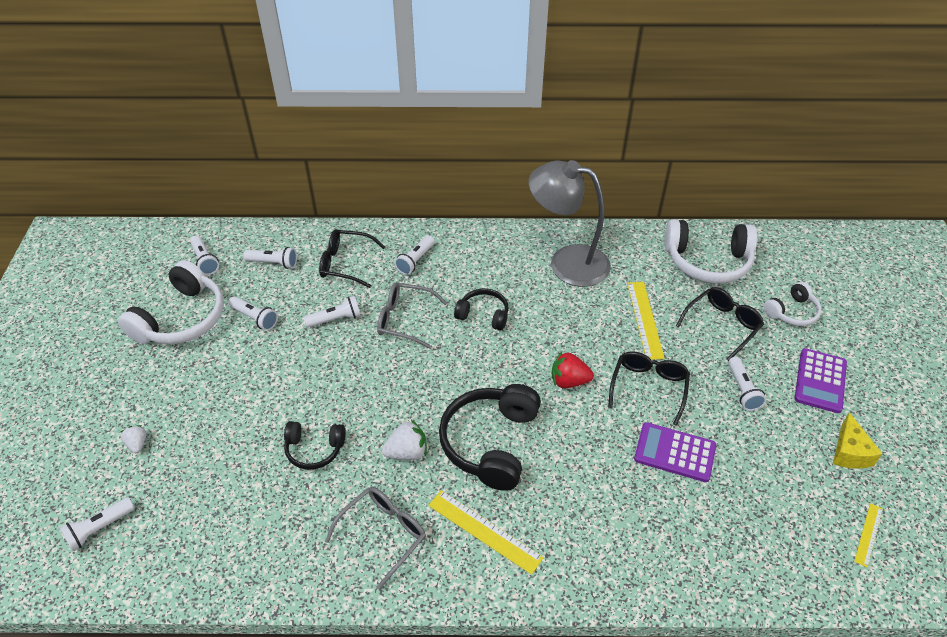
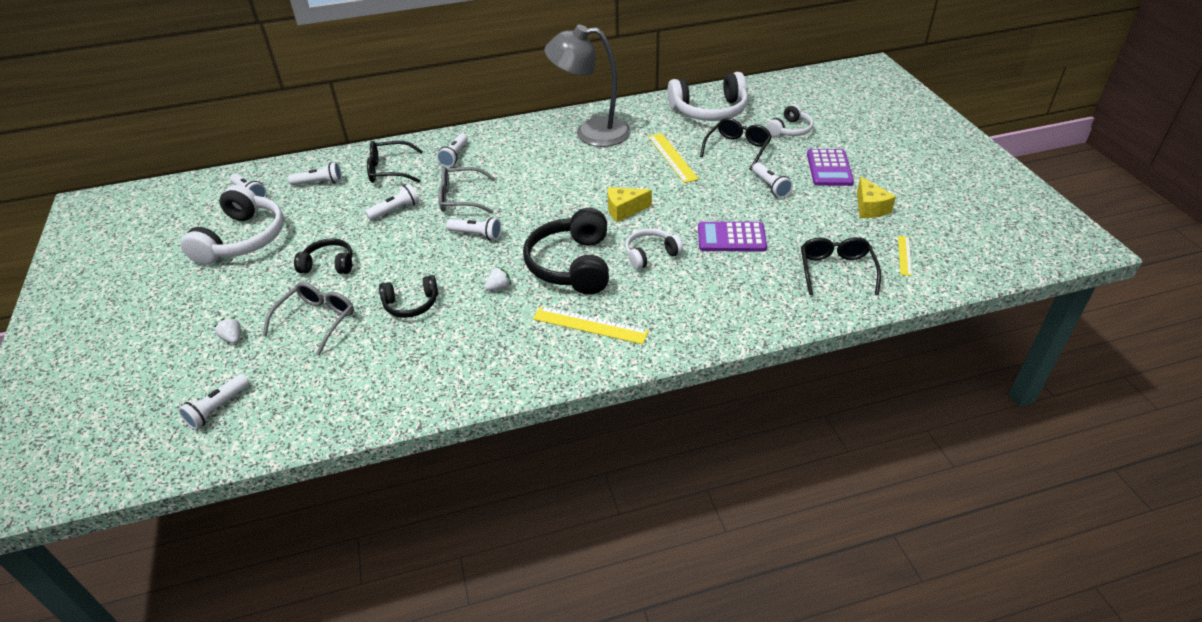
camera: 15 degrees left, 5 degrees down
white flashlight [228,296,278,331] -> white flashlight moved to [446,217,501,241]
grey glasses [325,487,426,590] -> grey glasses moved to [263,282,354,356]
white strawberry [382,420,427,460] -> white strawberry [485,267,511,291], size x0.63
black headphones [454,288,509,331] -> black headphones moved to [294,238,353,274]
red strawberry [552,352,594,388] -> yellow cheese [608,187,652,222]
black glasses [608,351,690,426] -> black glasses moved to [801,237,881,295]
none -> white headphones [625,228,683,270]

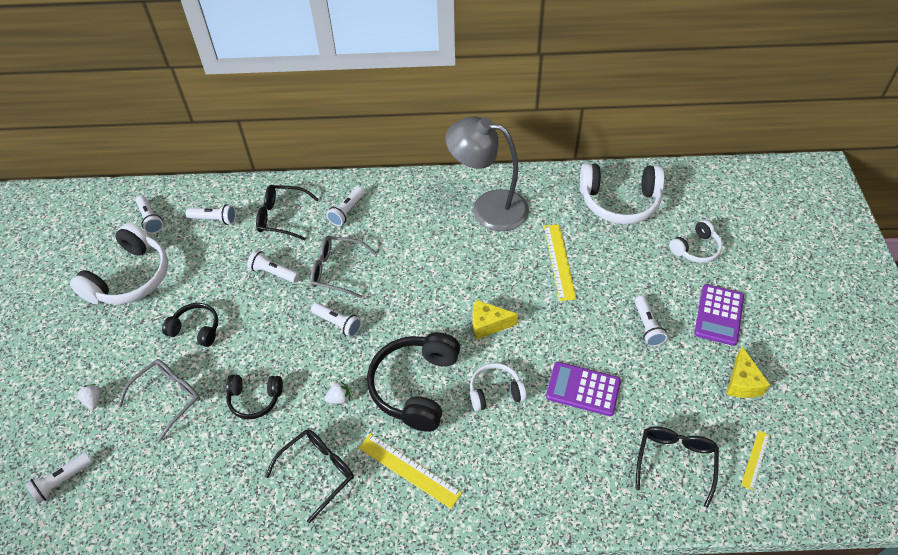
camera: 15 degrees right, 10 degrees up
white flashlight [365,184,419,220] -> white flashlight turned 135 degrees counterclockwise [247,250,299,283]
black glasses [700,118,772,171] -> black glasses moved to [265,429,354,523]

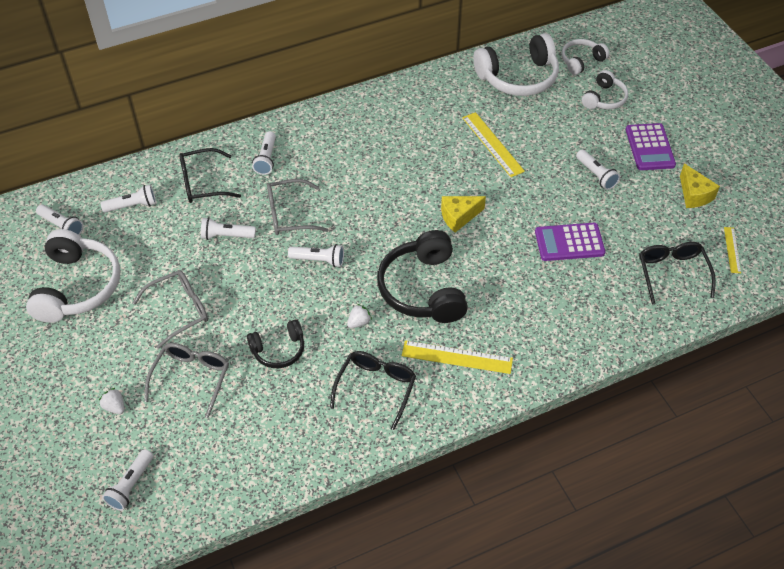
camera: 25 degrees left, 0 degrees up
black headphones [162,303,219,347] -> grey glasses [133,270,208,349]
grey lamp [446,116,529,231] -> none
white headphones [470,363,527,411] -> white headphones moved to [562,39,610,75]

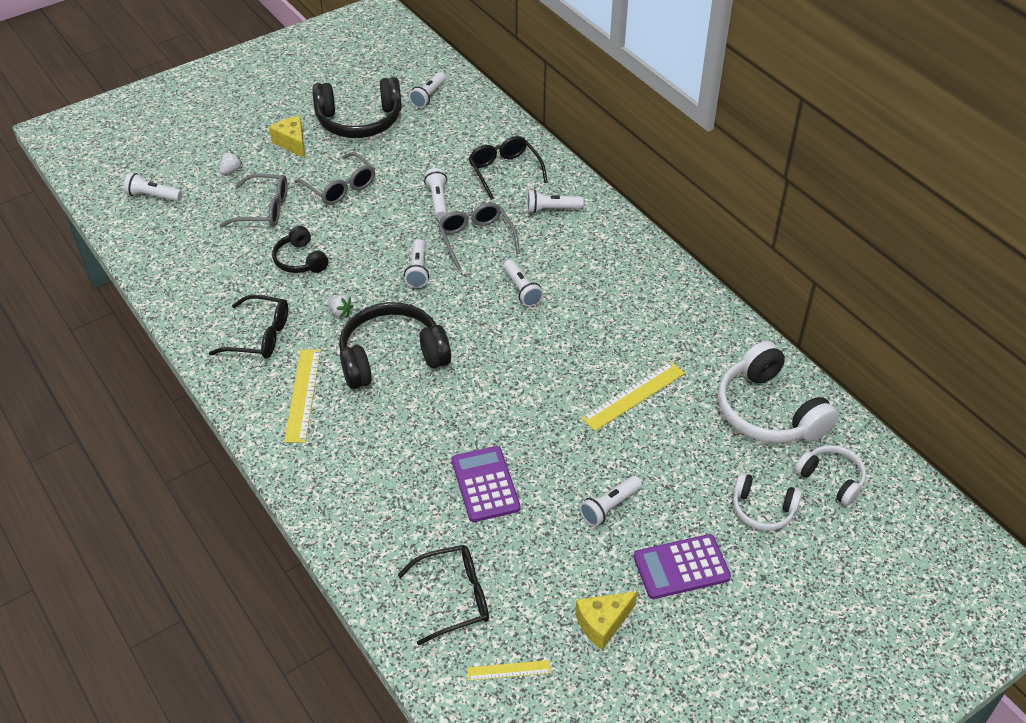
camera: 80 degrees right, 5 degrees down
white headphones [26,229,120,323] -> black headphones [312,77,402,138]
white flashlight [101,185,156,213] -> white flashlight moved to [503,259,544,307]
yellow cheese [441,196,486,233] -> yellow cheese moved to [269,116,305,158]

